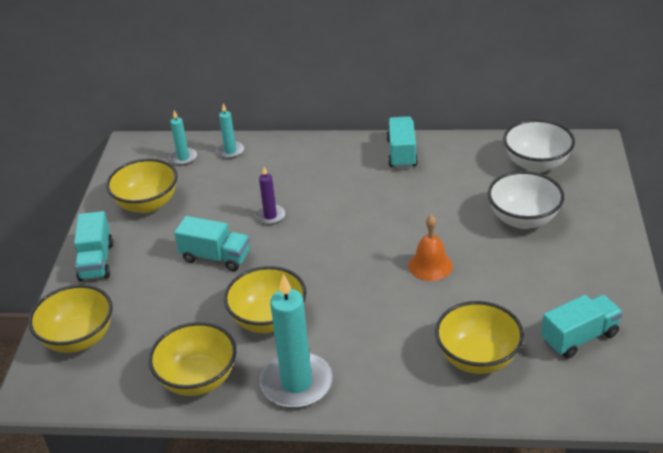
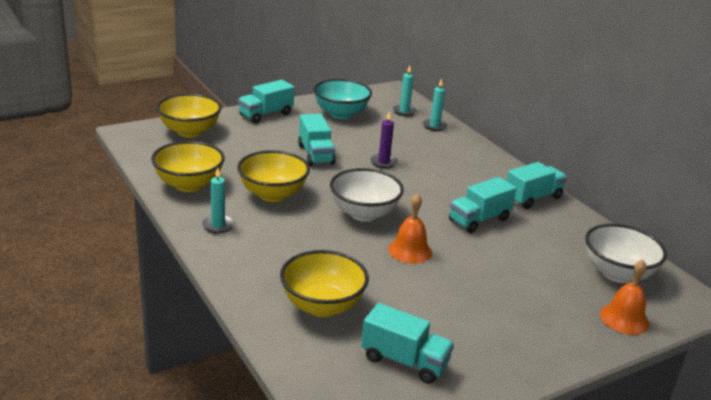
camera: 50 degrees right, 10 degrees down
yellow bowl [106,158,178,213] -> turquoise bowl [313,79,372,119]
turquoise candle [260,274,333,408] -> turquoise candle [202,167,235,233], size x0.51
white bowl [488,171,564,229] -> white bowl moved to [330,168,404,222]
none -> turquoise truck [449,177,517,233]
none -> orange bell [600,259,649,335]

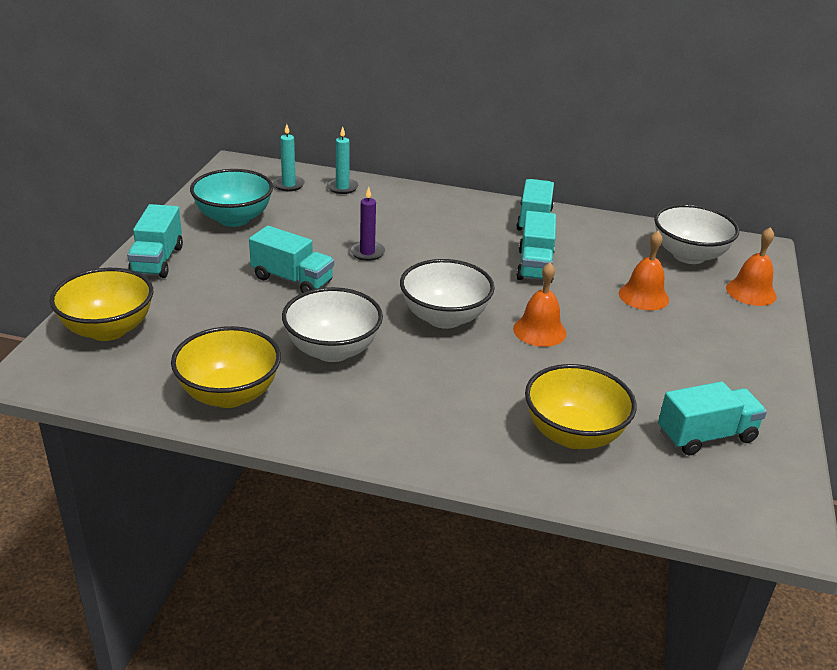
camera: 45 degrees left, 5 degrees up
turquoise candle [202,167,235,233] -> none
yellow bowl [237,150,310,202] -> white bowl [282,287,383,362]
none -> orange bell [619,231,669,311]

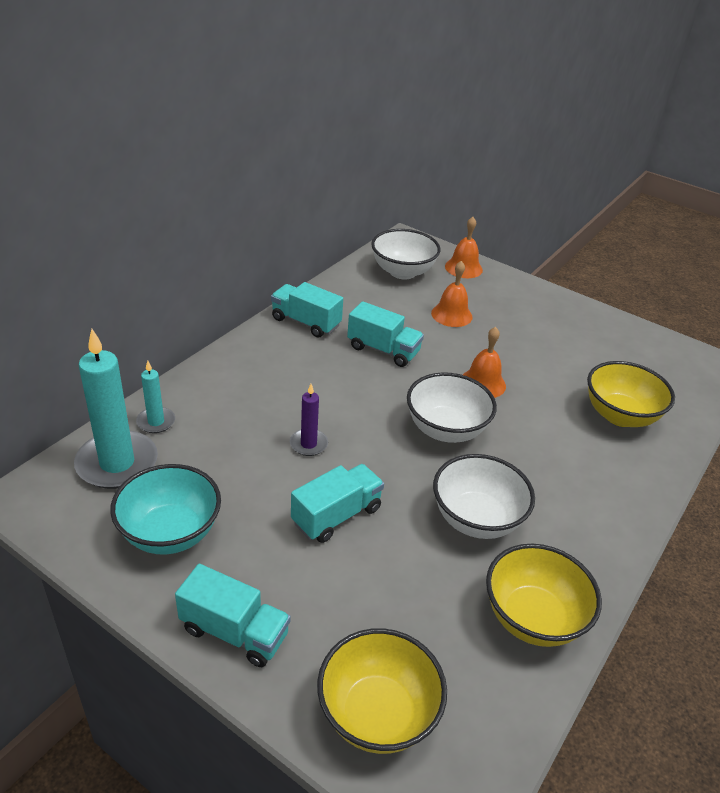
camera: 70 degrees left, 5 degrees up
turquoise candle [273,124,305,191] -> turquoise candle [74,329,158,489], size x1.98
turquoise truck [658,381,767,455] -> none

